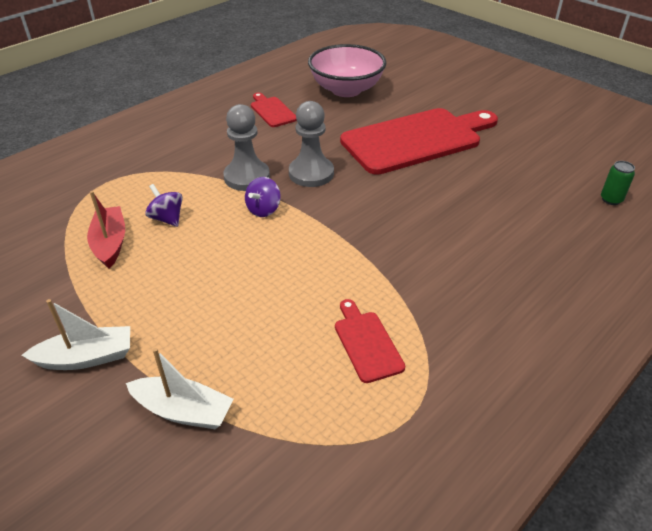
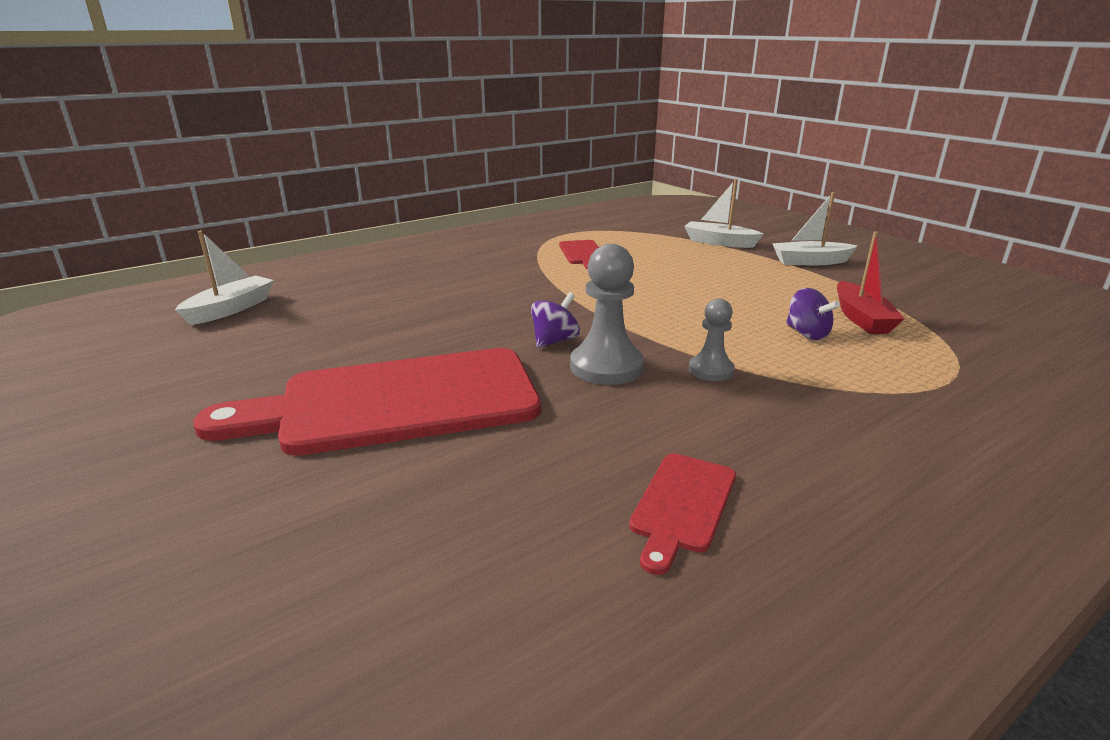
camera: 170 degrees left, 15 degrees down
grey pawn [223,104,270,191] -> grey pawn [689,298,735,381], size x0.60
purple spinning top [245,177,281,217] -> purple spinning top moved to [531,292,580,348]
red cutting board [251,92,297,127] -> red cutting board turned 45 degrees clockwise [629,453,736,575]
pink bowl [308,44,386,97] -> none
green can [601,161,635,205] -> white boat [175,231,274,325]

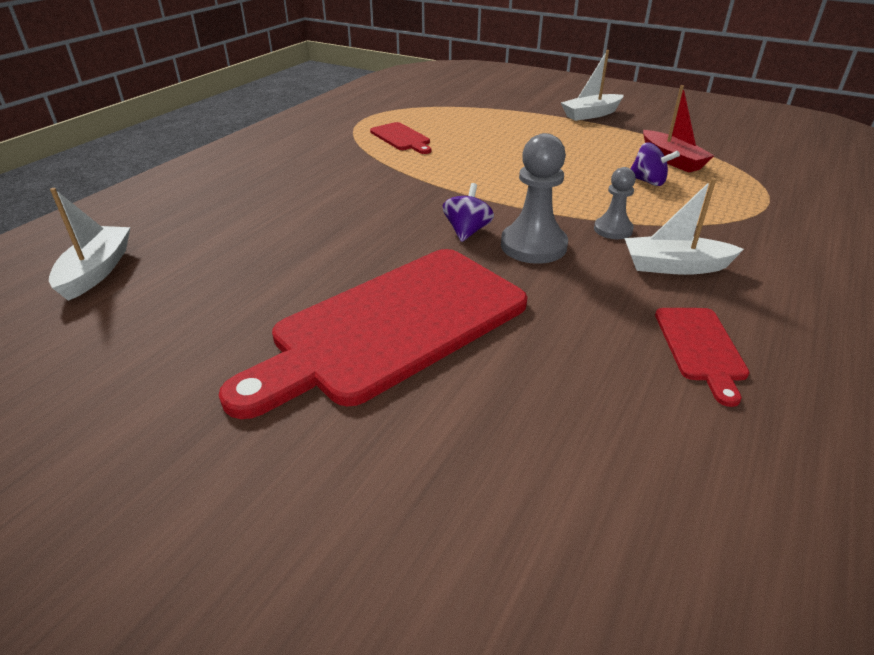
camera: 25 degrees left, 10 degrees up
white boat [684,179,763,248] -> white boat moved to [624,178,744,275]

